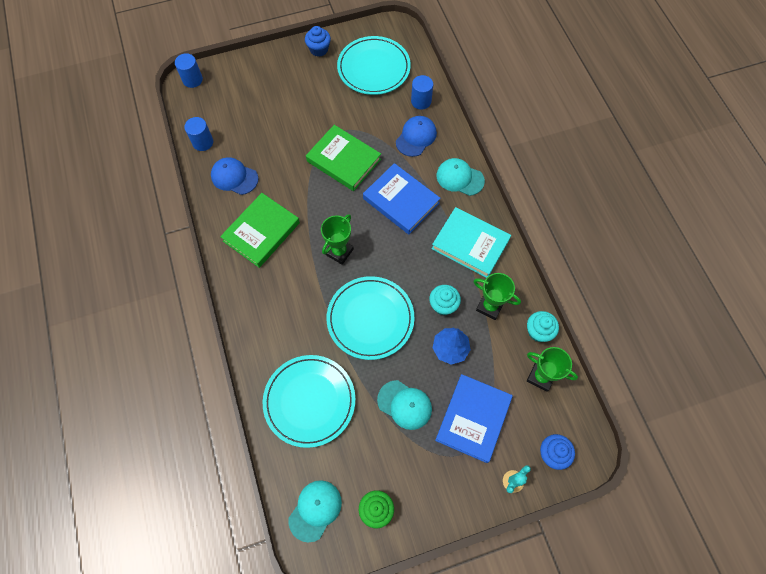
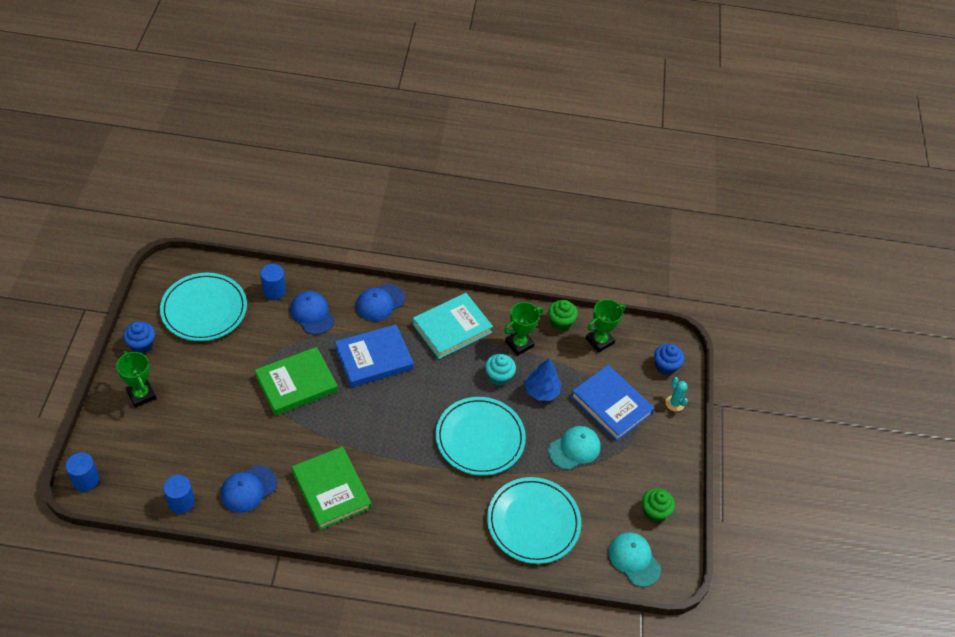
camera: 70 degrees left, 15 degrees down
green trophy [321,214,354,265] -> green trophy moved to [116,351,156,408]
turquoise cap [437,158,485,196] -> blue cap [356,284,405,321]
turquoise cupcake [527,311,559,342] -> green cupcake [548,300,578,331]

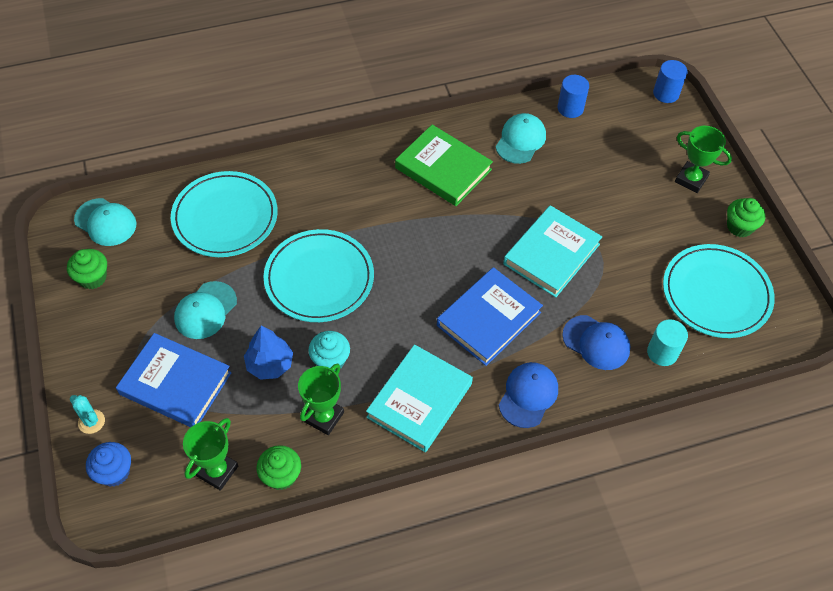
camera: 160 degrees right, 5 degrees up
blue cupcake [123,321,155,354] -> green cupcake [727,198,765,237]
blue cap [220,465,277,513] -> turquoise cap [496,113,546,164]
green book [255,347,338,416] -> turquoise book [503,205,602,297]
blue cylinder [261,264,286,300] -> turquoise cylinder [647,320,688,366]

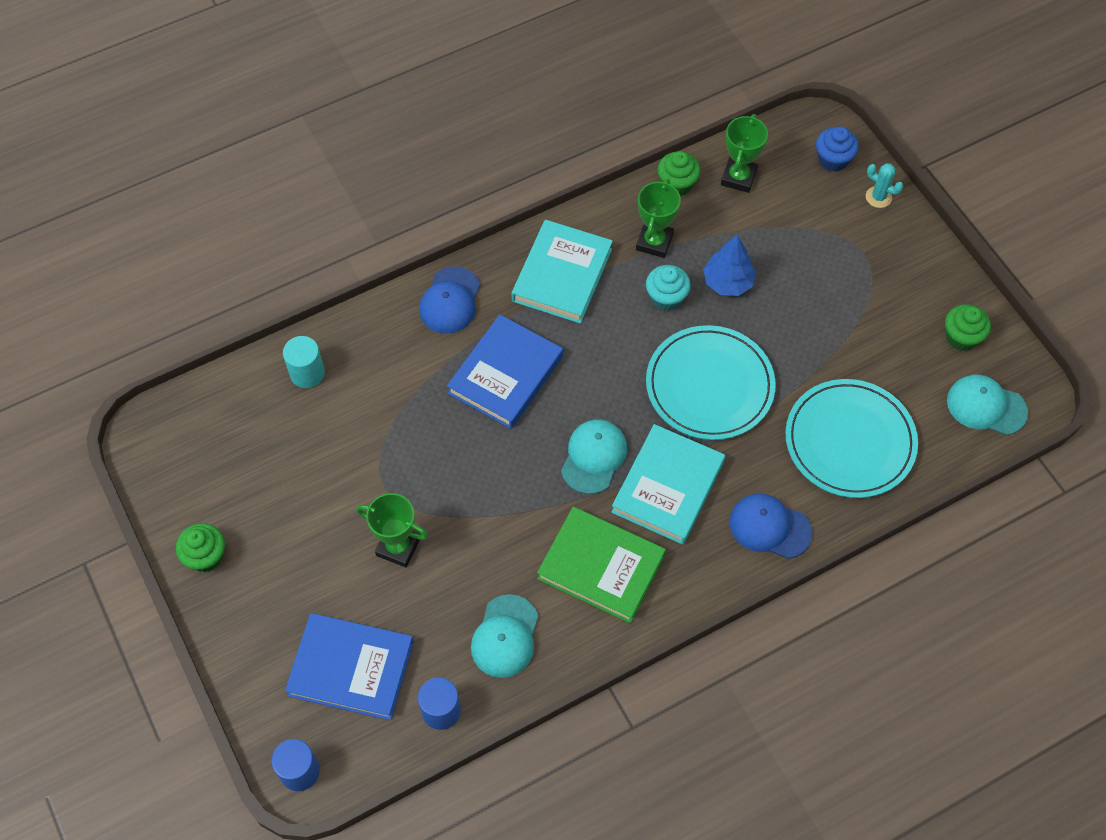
camera: 170 degrees right, 5 degrees up
blue book [116,333,232,427] -> blue book moved to [285,613,414,720]
turquoise cap [174,281,237,339] -> turquoise cap moved to [561,419,627,494]
turquoise book [503,205,602,297] -> turquoise book moved to [611,424,725,545]
blue cap [562,315,631,370] -> blue cap moved to [729,494,813,559]
turquoise plate [663,244,775,338] -> none
green trophy [675,126,732,193] -> green trophy moved to [356,493,428,567]

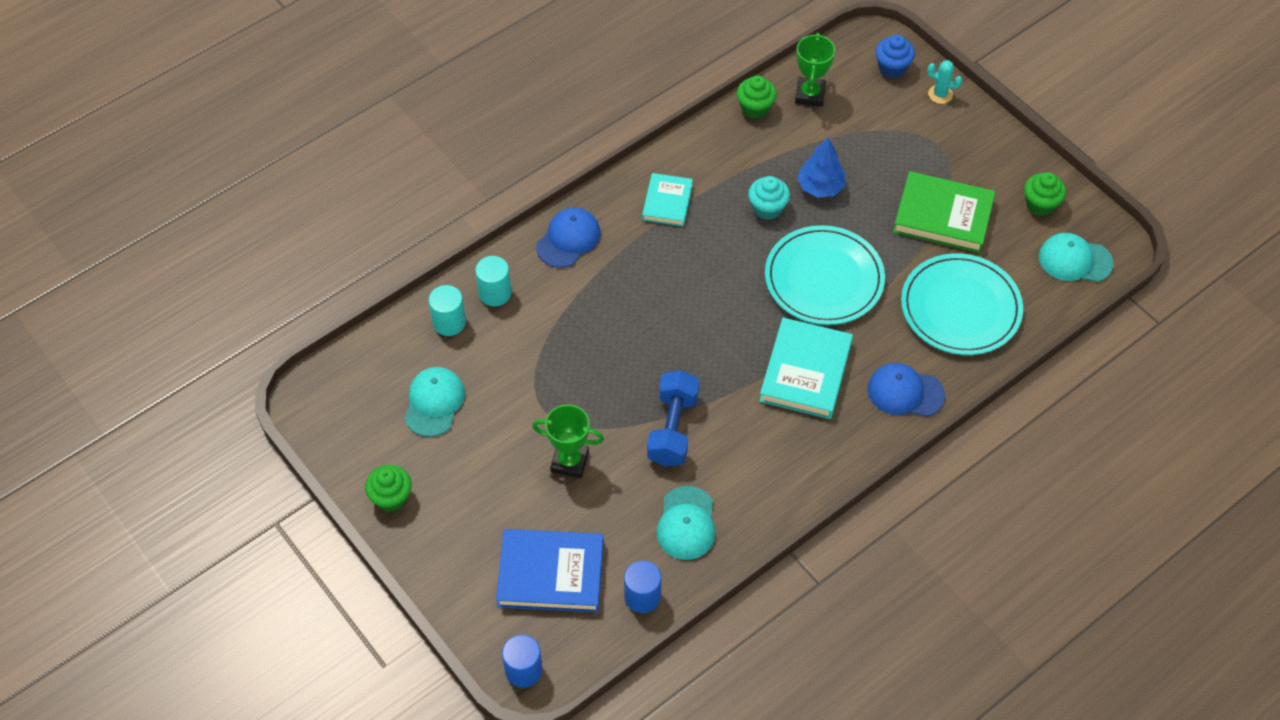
camera: 10 degrees left, 5 degrees down
blue cap [419,266,480,334] -> blue cap turned 150 degrees counterclockwise [536,208,601,268]
blue book [447,314,563,429] -> none
turquoise book [511,220,613,324] -> turquoise book [642,173,693,226], size x0.61
green book [537,507,666,623] -> green book moved to [893,171,996,253]
turquoise cap [561,419,627,494] -> turquoise cap moved to [404,367,465,437]
green trophy [636,179,681,258] -> none
none -> turquoise cylinder [475,256,512,306]
none -> blue dumbbell [647,370,700,467]

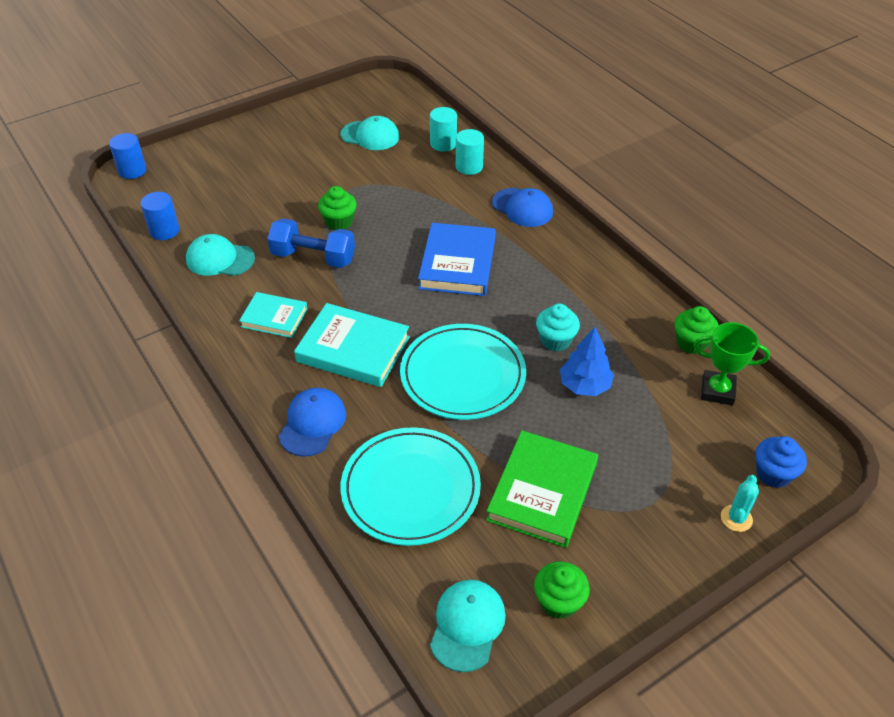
camera: 95 degrees right, 10 degrees down
green cupcake [365,465,412,512] -> green cupcake moved to [318,186,357,230]
blue book [496,529,604,613] -> blue book moved to [418,223,496,296]
green trophy [532,404,604,478] -> none
turquoise book [642,173,693,226] -> turquoise book moved to [239,292,308,338]

